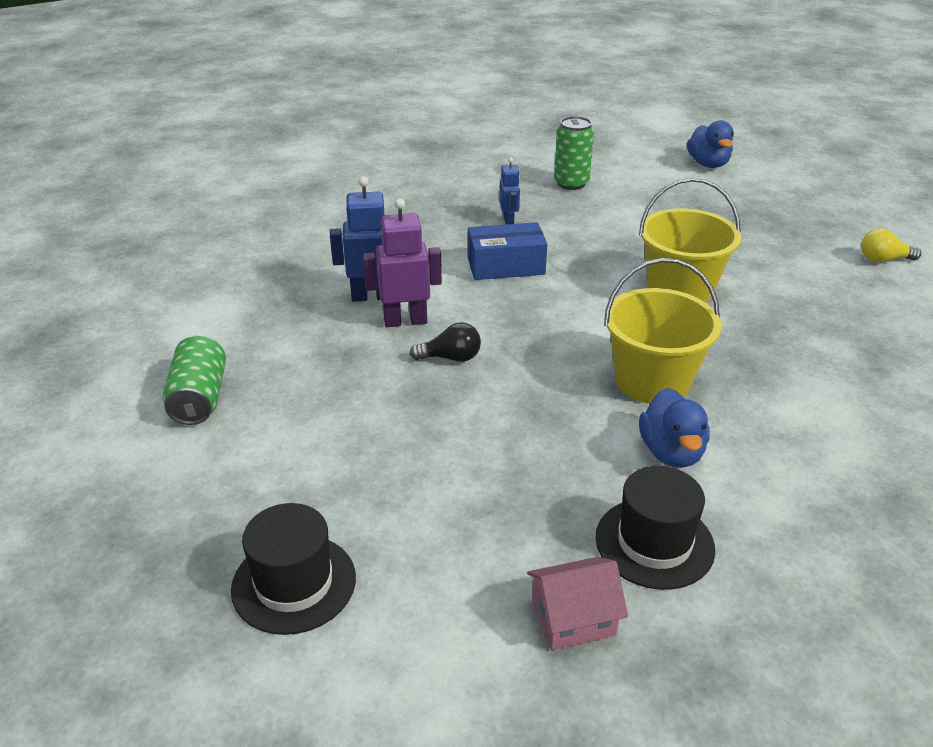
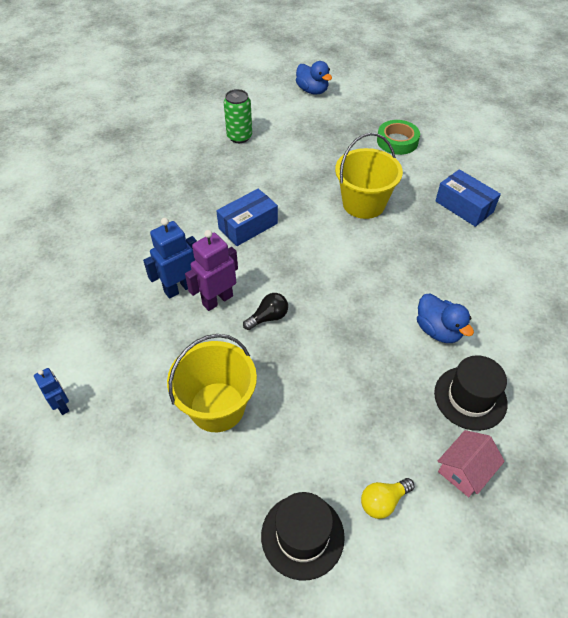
camera: 30 degrees left, 15 degrees up
green can [163,335,226,425] -> none
blue robot [499,157,520,225] -> blue robot moved to [34,368,69,415]
yellow bucket [604,258,722,404] -> yellow bucket moved to [167,334,257,432]
yellow light bulb [861,228,921,262] -> yellow light bulb moved to [361,478,414,519]
none -> green tape [377,120,420,155]
none -> blue box [435,169,501,227]

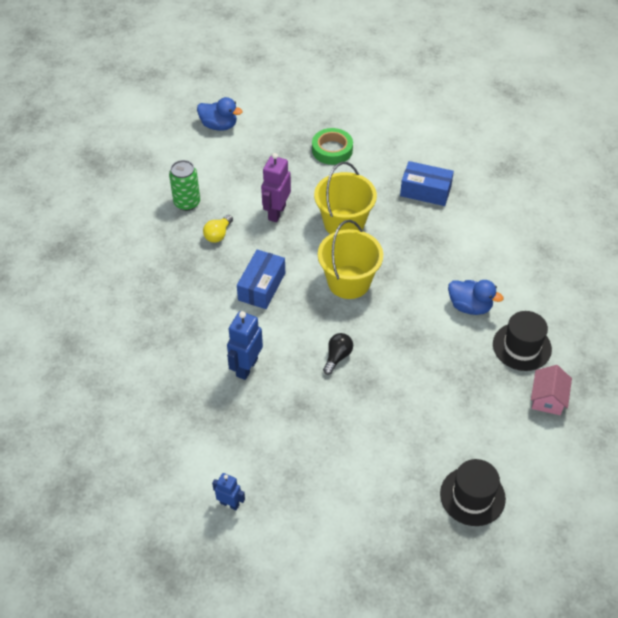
camera: 30 degrees left, 0 degrees up
yellow bucket [167,334,257,432] -> yellow bucket moved to [318,220,383,299]
purple robot [185,230,238,311] -> purple robot moved to [261,153,291,222]
yellow light bulb [361,478,414,519] -> yellow light bulb moved to [203,215,233,243]

